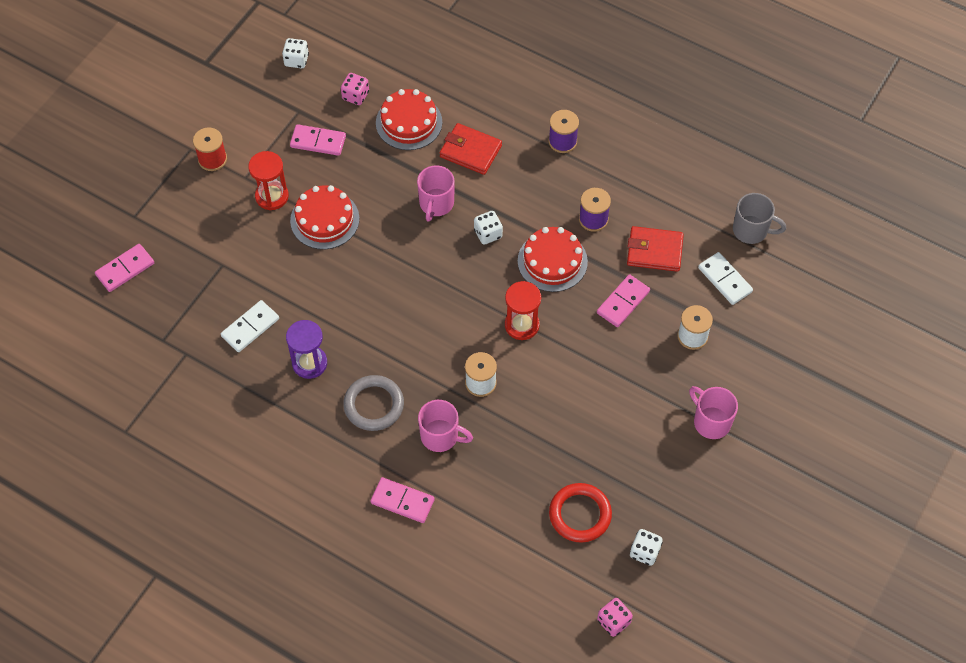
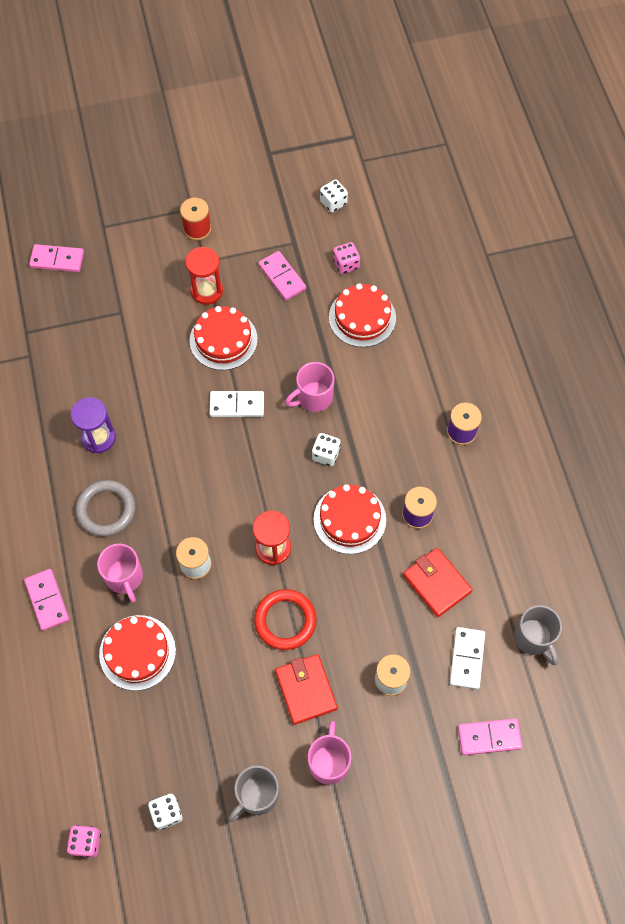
camera: 45 degrees right, 5 degrees up
white domino [221,300,279,352] -> white domino moved to [209,391,264,417]
red wallet [440,123,502,175] -> red wallet moved to [275,654,338,725]
red ring [549,483,612,543] -> red ring moved to [254,589,317,650]
pink domino [597,274,650,327] -> pink domino moved to [458,718,523,755]
none -> red cake [99,615,176,691]
none -> grey mug [228,766,279,822]

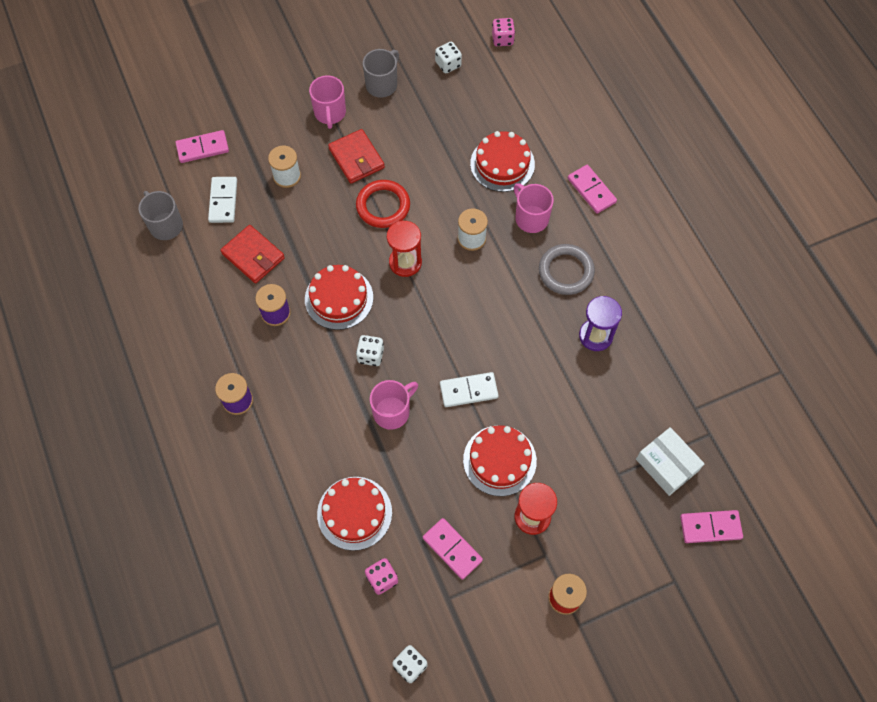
camera: 170 degrees right, 0 degrees up
none -> white box [636,427,705,496]

